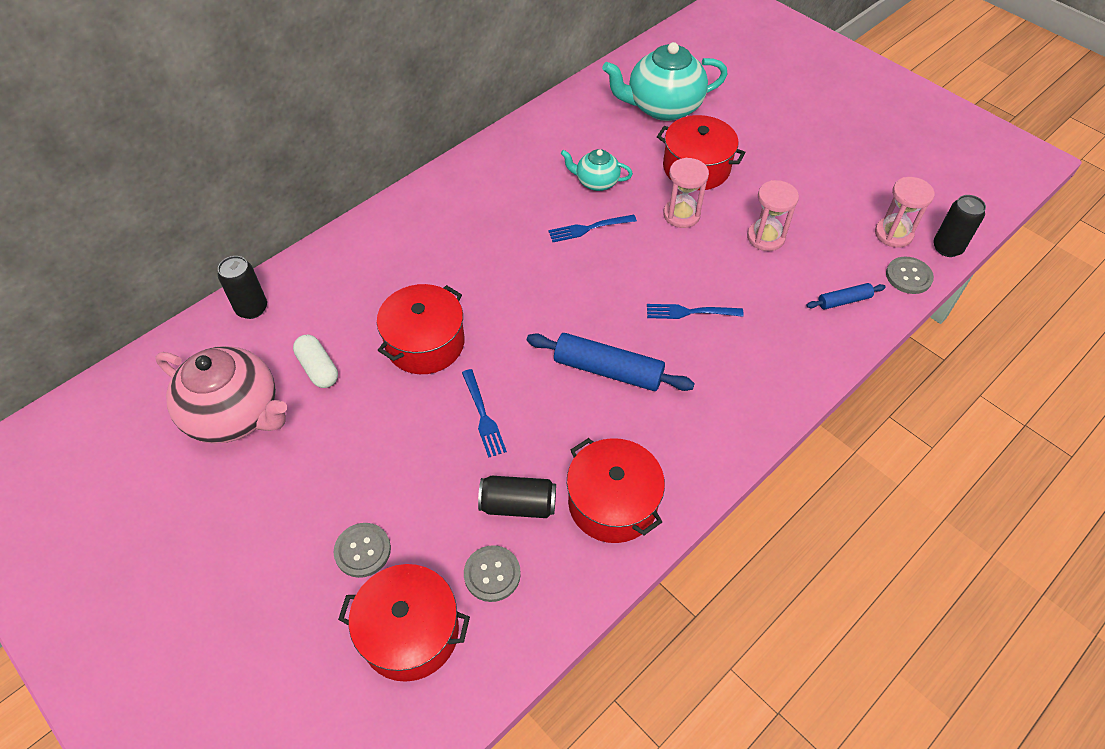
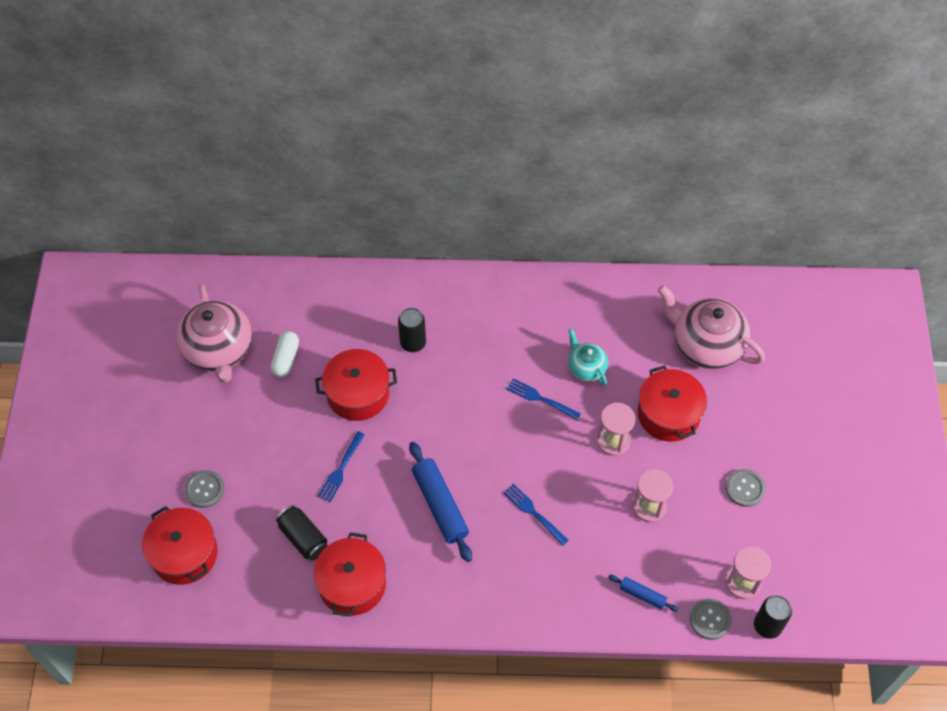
camera: 45 degrees right, 5 degrees up
black can [218,256,267,319] -> black can moved to [398,308,426,352]
grey button [464,545,521,602] -> grey button moved to [726,469,766,507]
turquoise teapot [602,42,728,121] -> pink teapot [658,285,765,369]

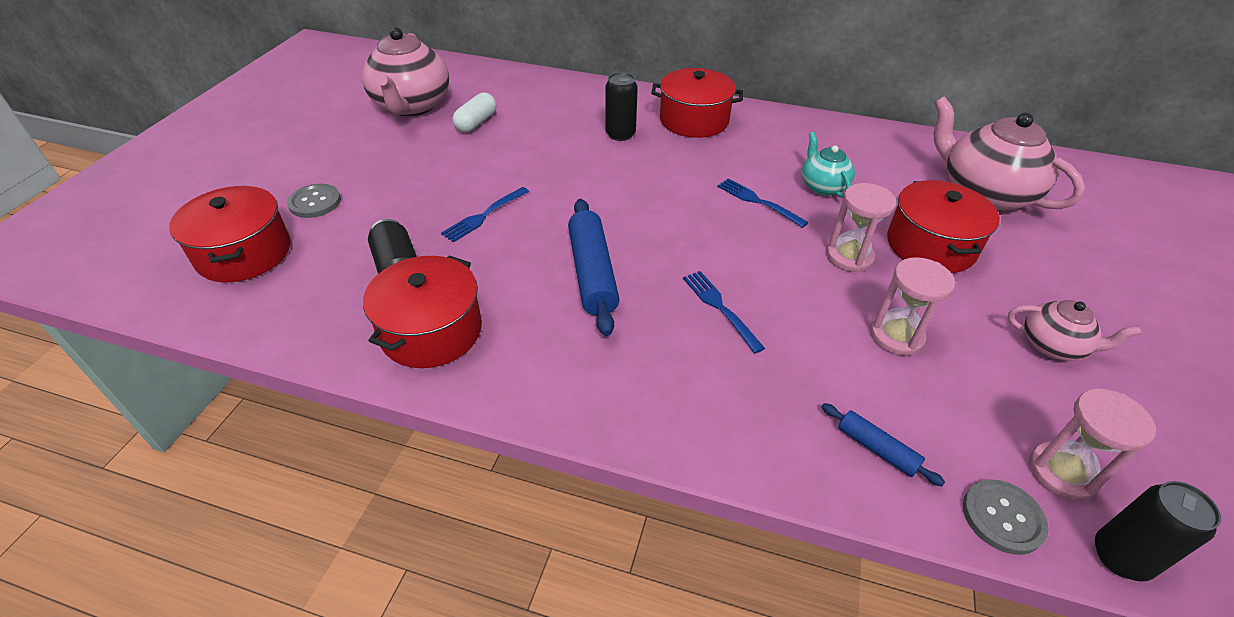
camera: 15 degrees right, 15 degrees down
red pot [315,349,397,421] -> red pot moved to [651,68,743,138]
grey button [726,469,766,507] -> pink teapot [1007,300,1141,361]

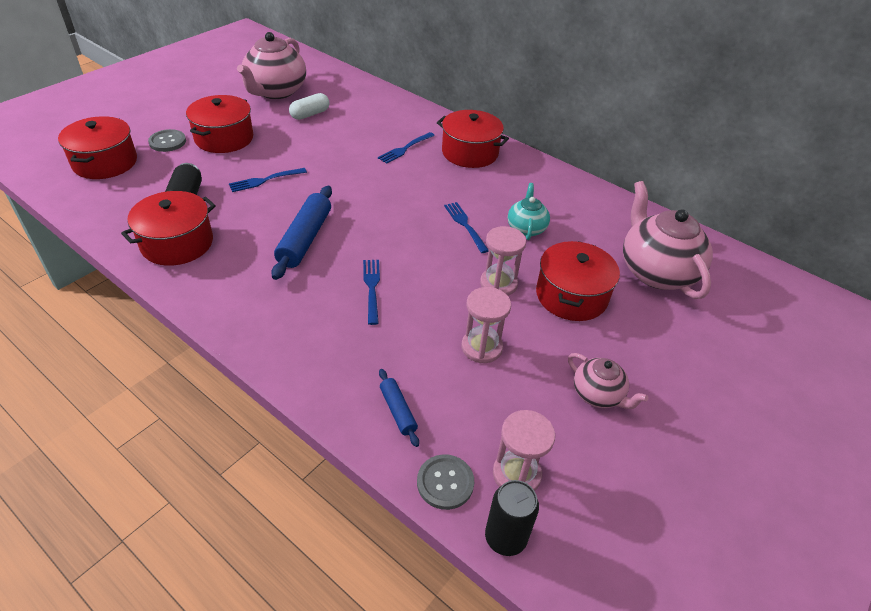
camera: 20 degrees right, 0 degrees up
black can [605,72,638,141] -> blue fork [378,132,435,164]
none -> red pot [186,95,253,153]

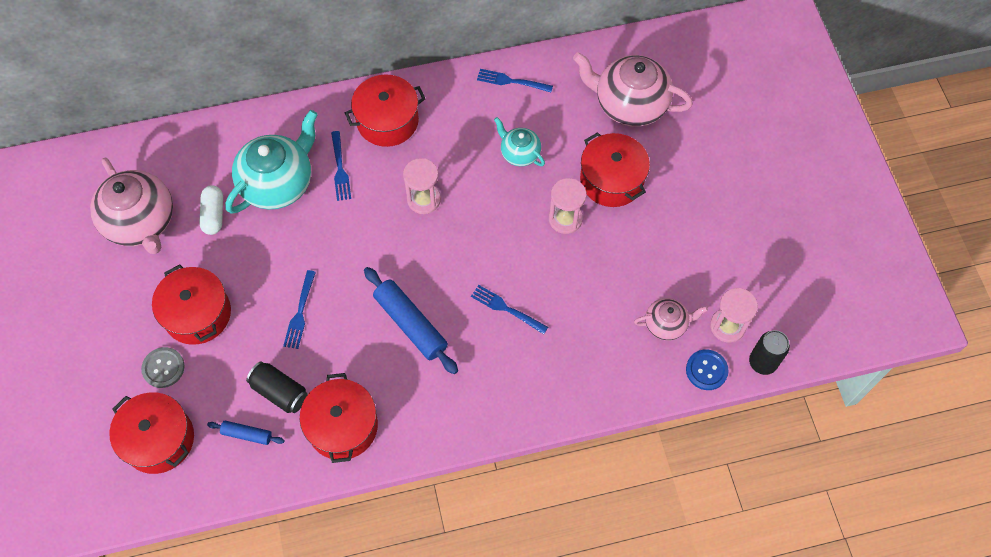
camera: 50 degrees left, 20 degrees up
blue rolling pin [379,369,419,447] -> blue rolling pin moved to [207,421,284,445]
grey button [417,454,474,510] -> blue button [686,349,729,390]
blue fork [444,202,489,253] -> blue fork moved to [477,69,553,92]
pink hourglass [461,287,511,363] -> pink hourglass moved to [403,158,441,214]
pink teapot [568,353,649,409] -> pink teapot moved to [634,298,708,341]
none -> turquoise teapot [225,110,318,214]

